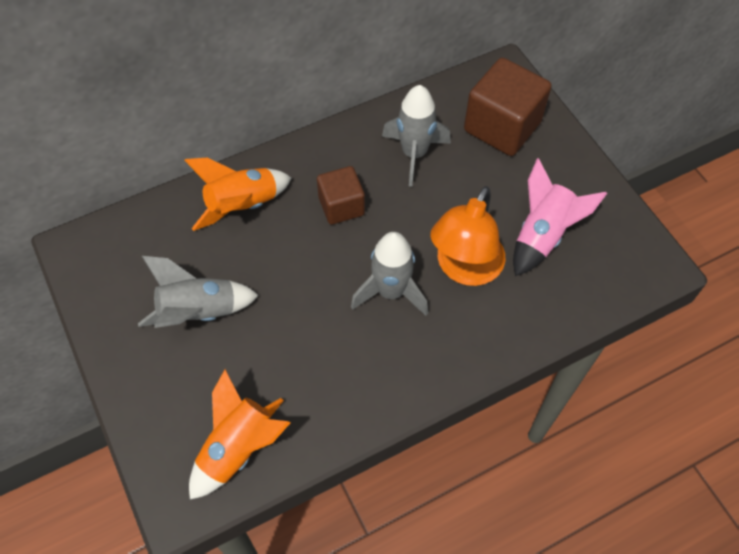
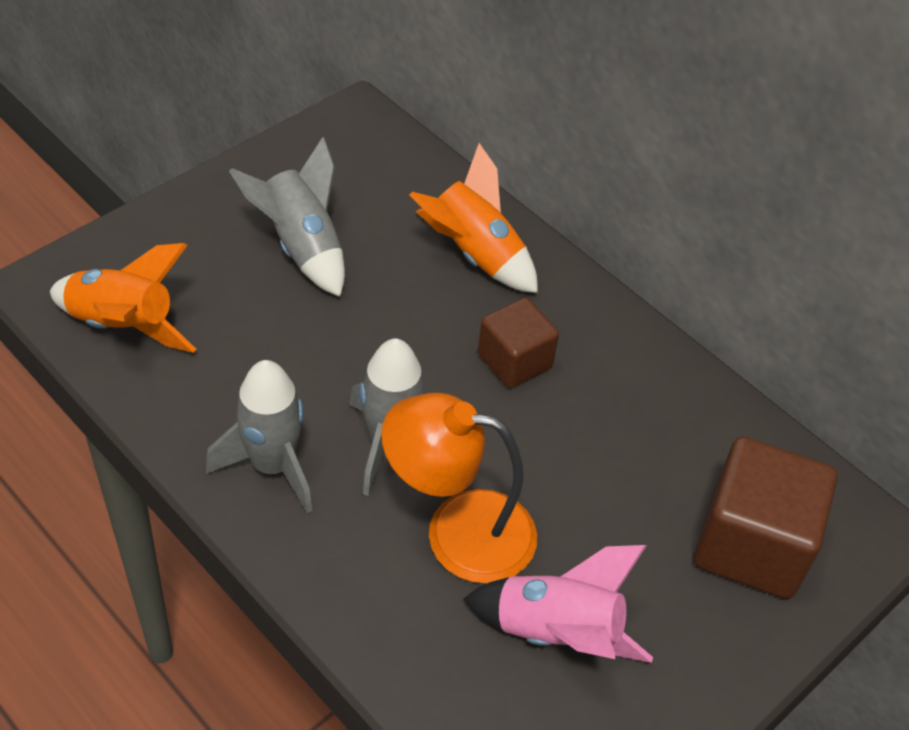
camera: 70 degrees right, 10 degrees down
grey rocket [382,85,451,187] -> grey rocket moved to [206,360,313,514]

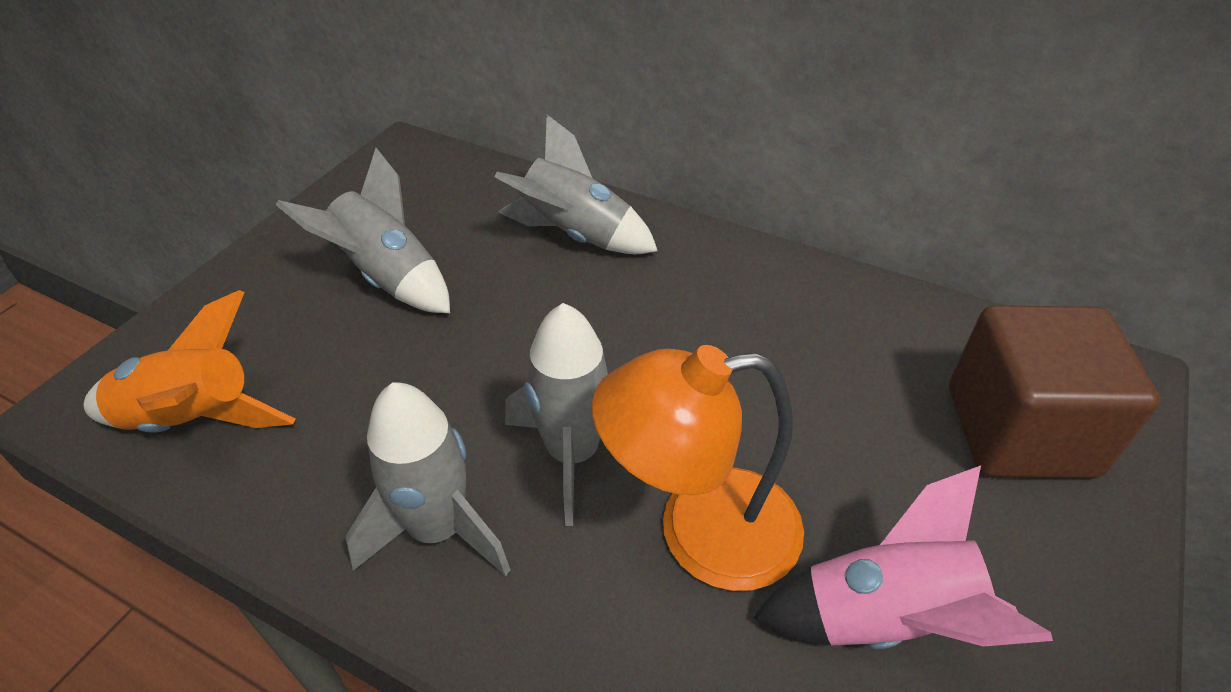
camera: 15 degrees left, 5 degrees down
orange rocket [409,143,538,293] -> grey rocket [495,115,658,254]
brown cube [478,298,559,388] -> none

